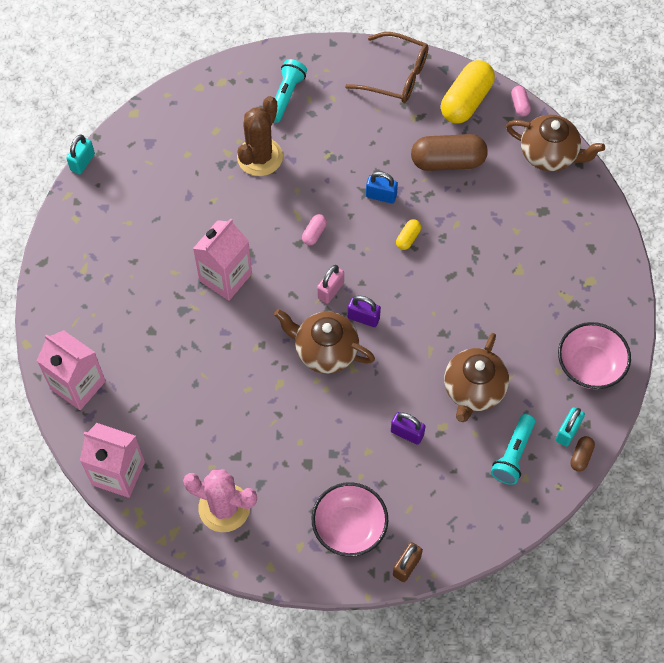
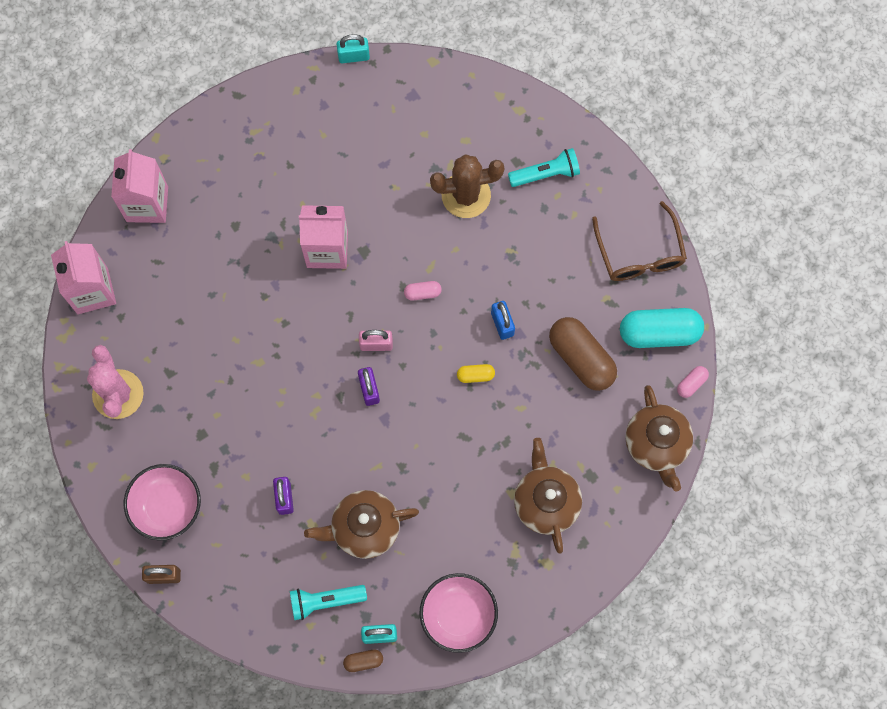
camera: 55 degrees right, 10 degrees up
brown teapot [274,309,375,374] -> brown teapot moved to [514,438,582,554]
yellow capsule [441,60,495,123] -> turquoise capsule [620,308,704,348]

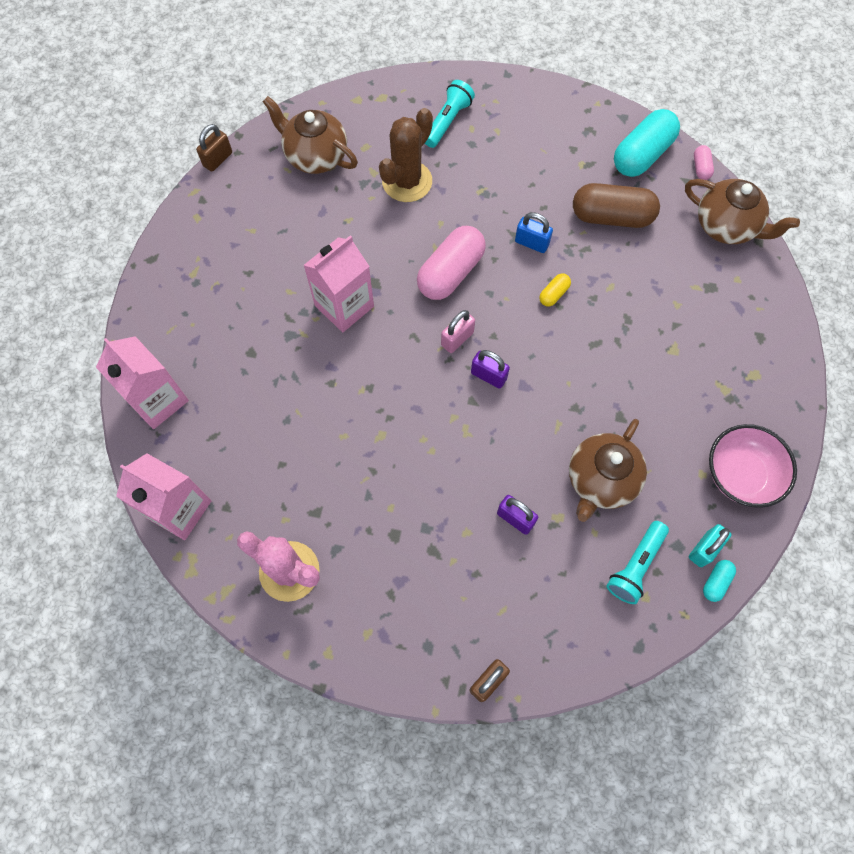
camera: 45 degrees left, 5 degrees down
pink bowl [124,464,201,541] -> none
turquoise padlock [337,34,370,63] -> brown padlock [196,124,232,172]
brown capsule [343,649,383,672] -> turquoise capsule [703,560,736,602]
pink capsule [404,281,442,301] -> pink capsule [417,226,486,300], size x2.20
brown teapot [514,438,582,554] -> brown teapot moved to [263,96,358,174]
brown glasses [592,201,687,281] -> none

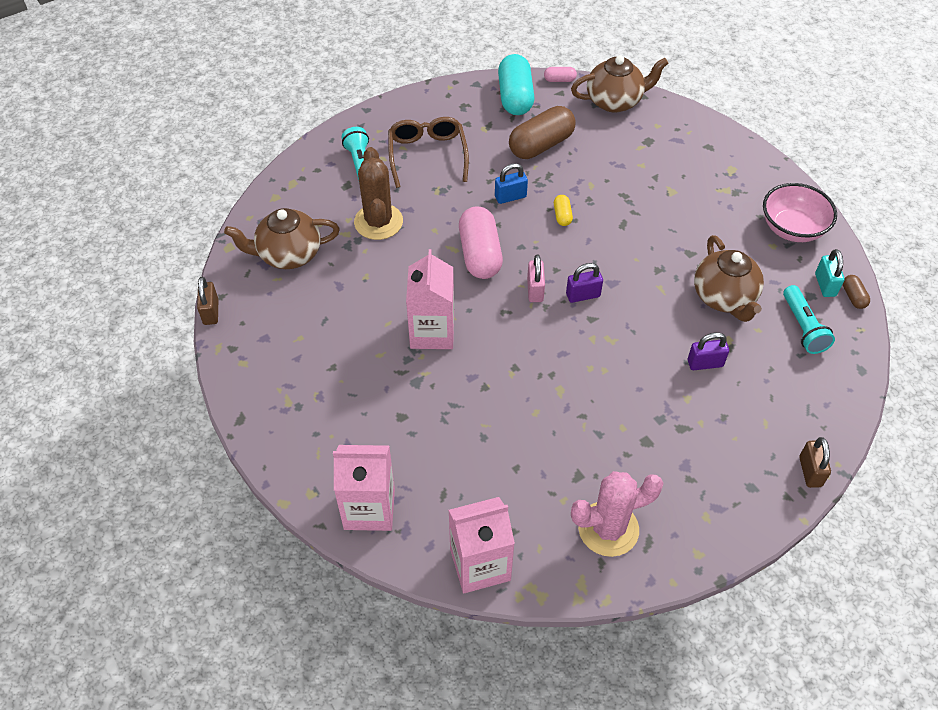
camera: 45 degrees left, 15 degrees down
pink capsule [694,145,714,180] -> pink capsule turned 45 degrees counterclockwise [544,67,577,82]
turquoise capsule [703,560,736,602] -> brown capsule [843,275,870,309]
none -> brown glasses [388,117,469,188]

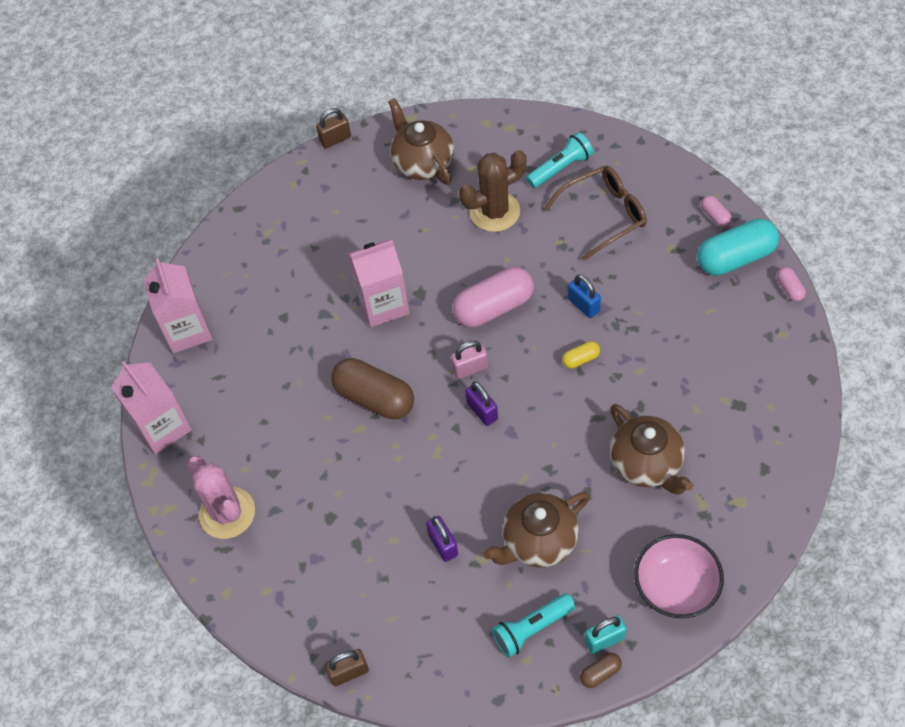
camera: 75 degrees right, 5 degrees up
brown capsule [509,106,576,159] -> brown capsule moved to [331,358,414,419]
brown teapot [571,55,668,113] -> brown teapot moved to [610,404,693,494]
none -> pink capsule [701,196,732,227]

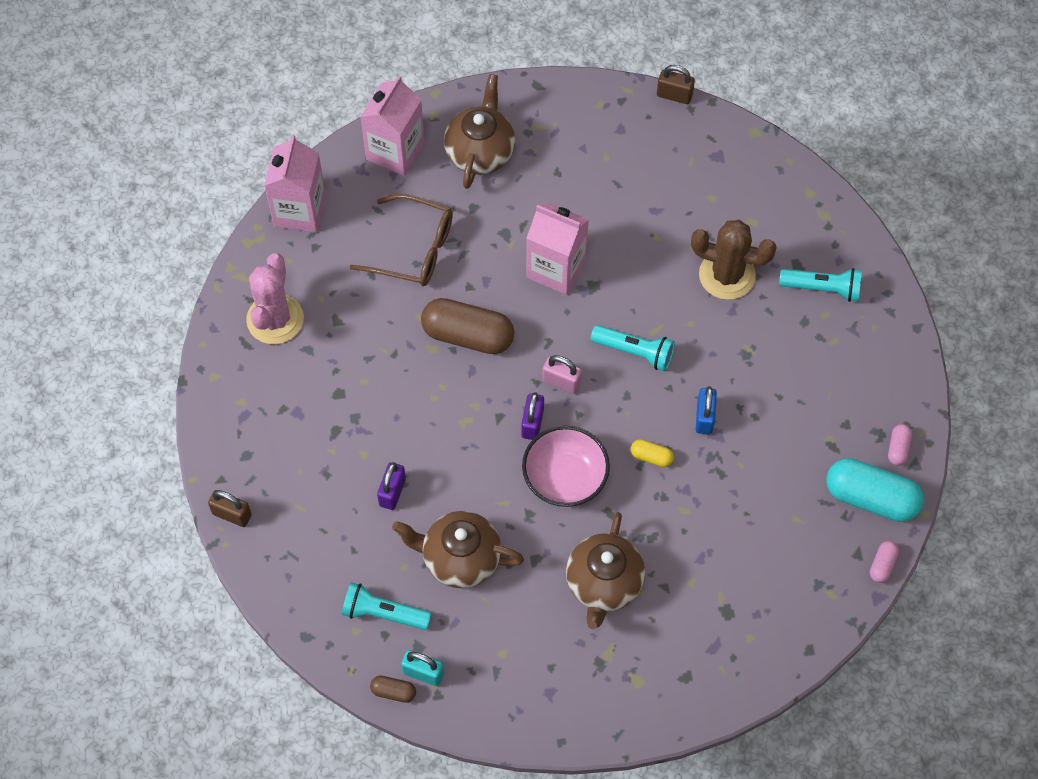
camera: 40 degrees right, 5 degrees up
brown capsule [331,358,414,419] -> brown capsule turned 60 degrees counterclockwise [421,298,514,354]
brown teapot [388,98,454,184] -> brown teapot moved to [444,74,515,189]
pink capsule [453,267,534,327] -> turquoise flashlight [591,325,675,371]
brown glasses [544,166,647,261] -> brown glasses moved to [350,194,453,286]
pink bowl [634,534,724,618] -> pink bowl moved to [522,426,610,507]

